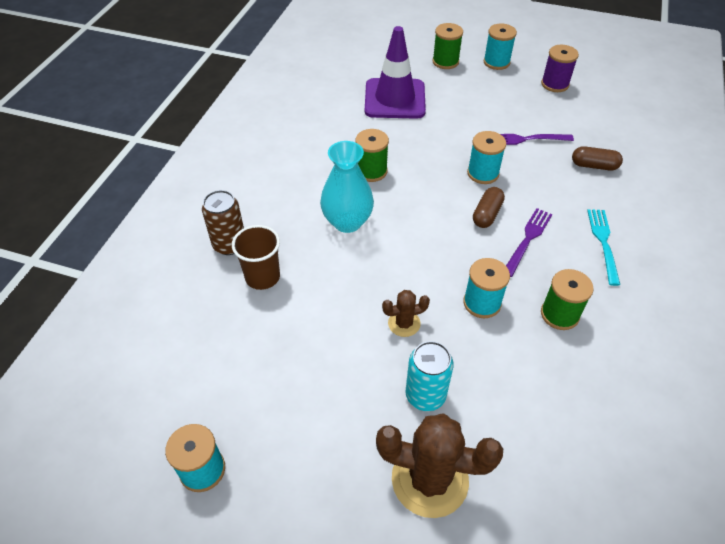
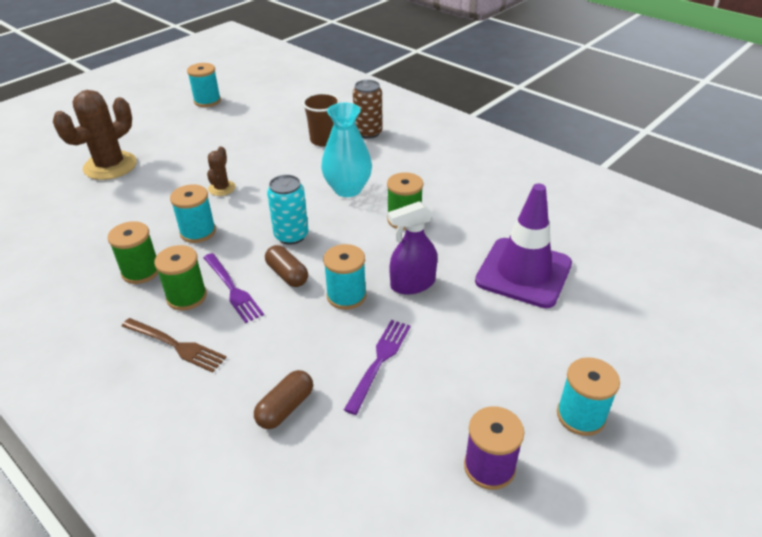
camera: 115 degrees right, 10 degrees down
turquoise can [406,341,454,411] -> turquoise can moved to [267,175,309,245]
green spool [432,23,463,69] -> green spool moved to [154,245,207,311]
turquoise fork [587,209,620,286] -> brown fork [122,318,227,373]
none -> purple spray bottle [388,201,437,294]

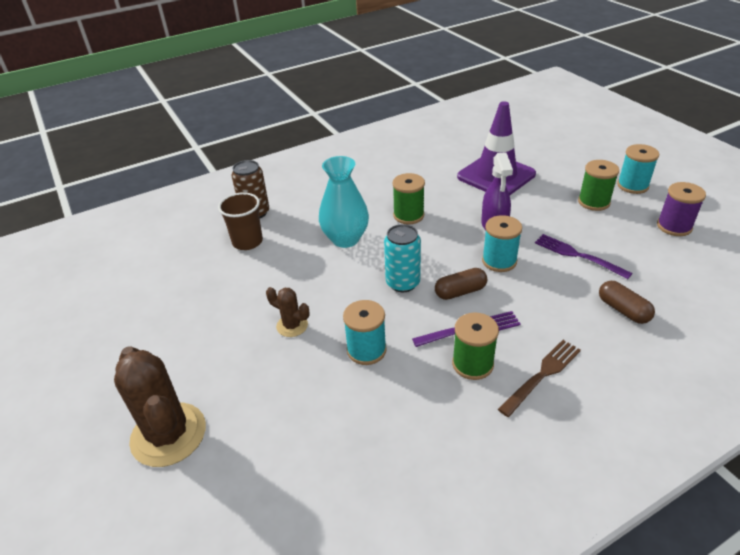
camera: 70 degrees left, 0 degrees up
green spool [108,221,158,284] -> green spool moved to [578,160,619,211]
turquoise spool [187,63,221,107] -> none

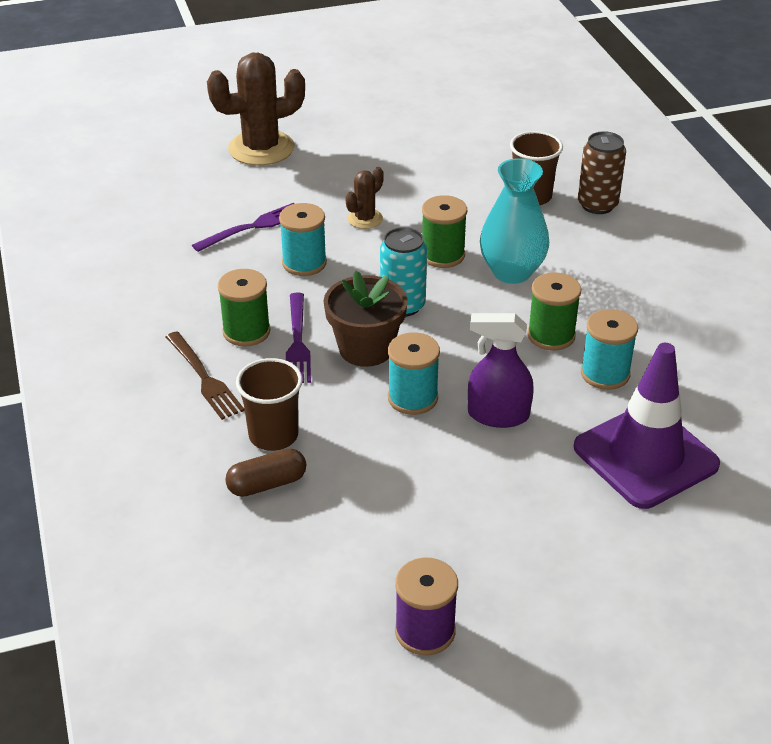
camera: 100 degrees right, 0 degrees up
brown capsule [435,268,487,300] -> brown flower pot [323,271,408,367]
purple fork [535,234,632,279] -> purple fork moved to [192,203,295,252]
green spool [578,160,619,211] -> green spool moved to [422,195,467,268]
turquoise spool [617,144,659,194] -> turquoise spool moved to [581,309,638,390]
none -> brown cup [236,358,303,451]

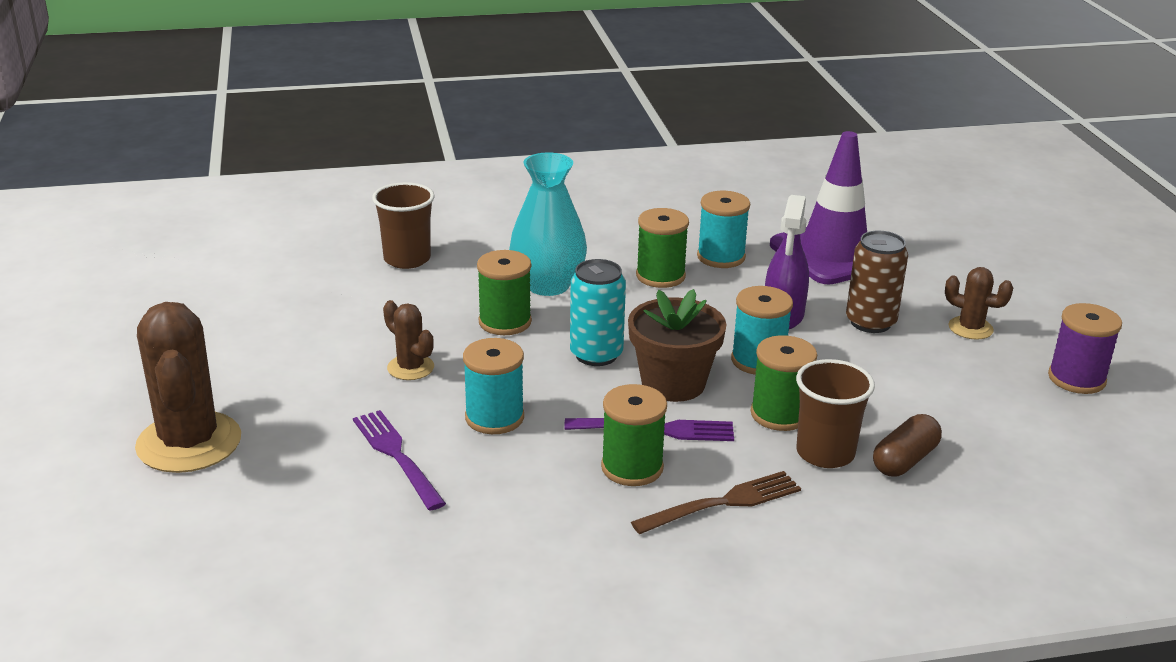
camera: 85 degrees left, 10 degrees down
brown capsule [225,448,306,497] -> brown capsule turned 60 degrees clockwise [873,414,942,476]
brown can [578,131,626,214] -> brown can moved to [846,231,908,333]
none -> green spool [751,335,817,431]
none -> brown cactus [945,267,1013,340]

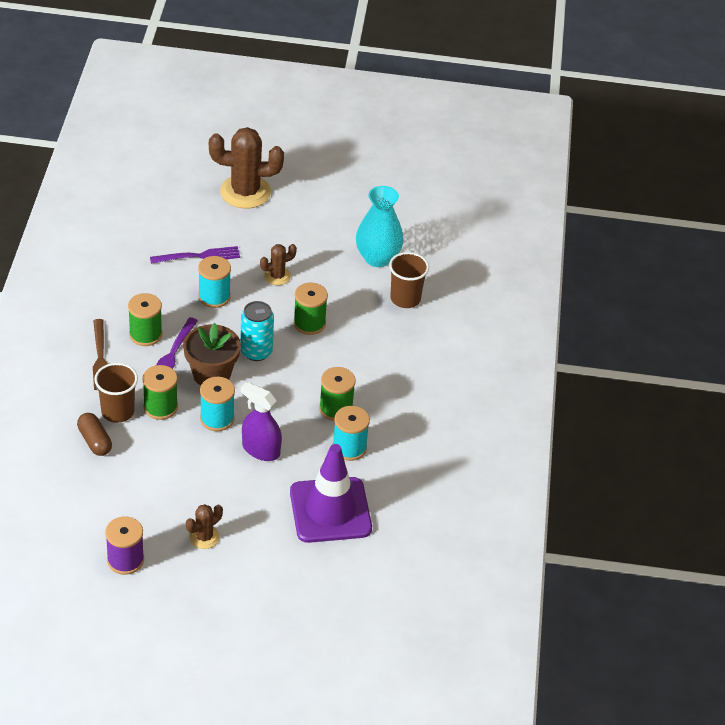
camera: 105 degrees right, 15 degrees up
turquoise vase [509,153,587,296] -> turquoise vase moved to [356,186,404,267]
brown can [846,231,908,333] -> none

